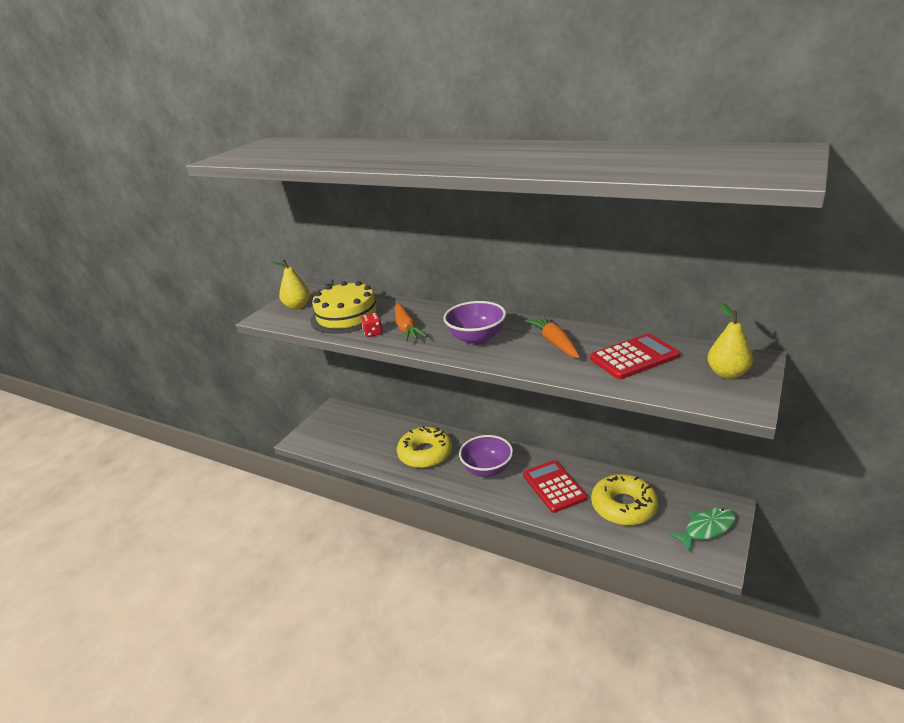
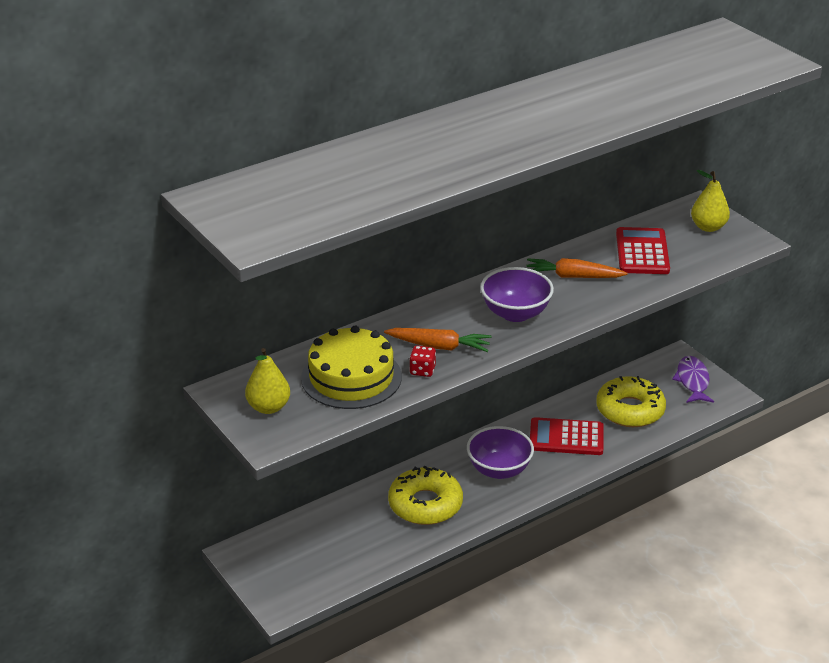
camera: 65 degrees left, 5 degrees up
green fish [668,507,736,552] -> purple fish [672,356,714,403]

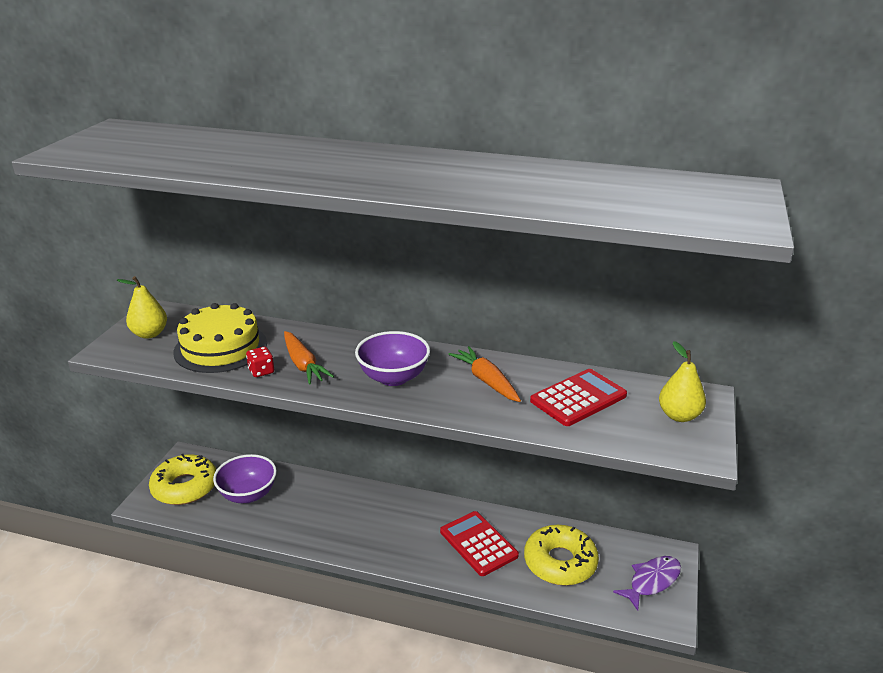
camera: 50 degrees right, 5 degrees down
yellow donut [388,466,463,525] -> yellow donut moved to [149,454,216,505]
purple bowl [467,426,534,479] -> purple bowl moved to [213,454,277,503]

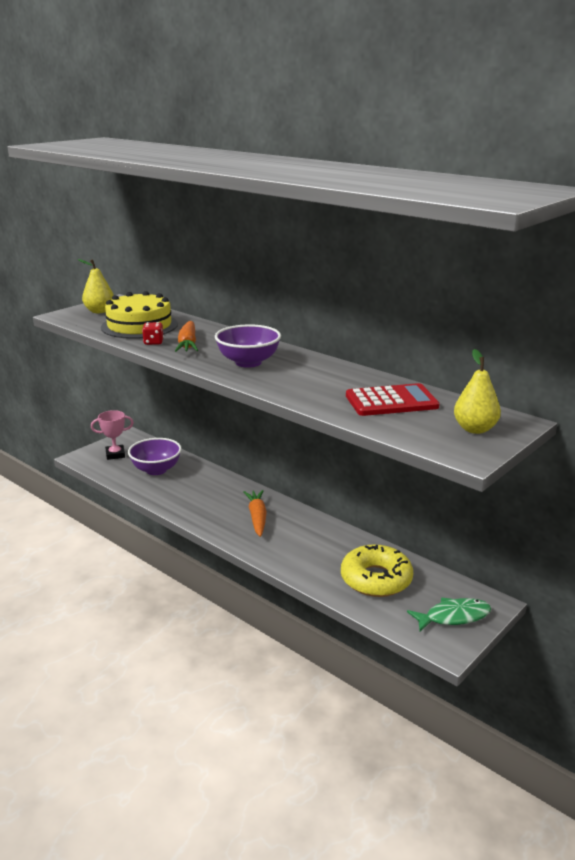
camera: 25 degrees right, 5 degrees down
yellow donut [149,454,216,505] -> pink trophy [91,410,134,460]
red calculator [440,511,519,576] -> none
orange carrot [448,346,521,402] -> orange carrot moved to [244,490,267,537]
purple fish [613,556,681,611] -> green fish [407,598,491,631]

